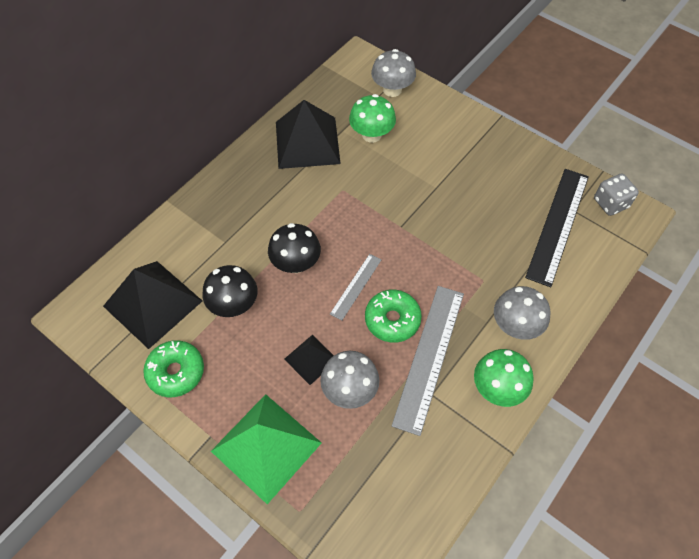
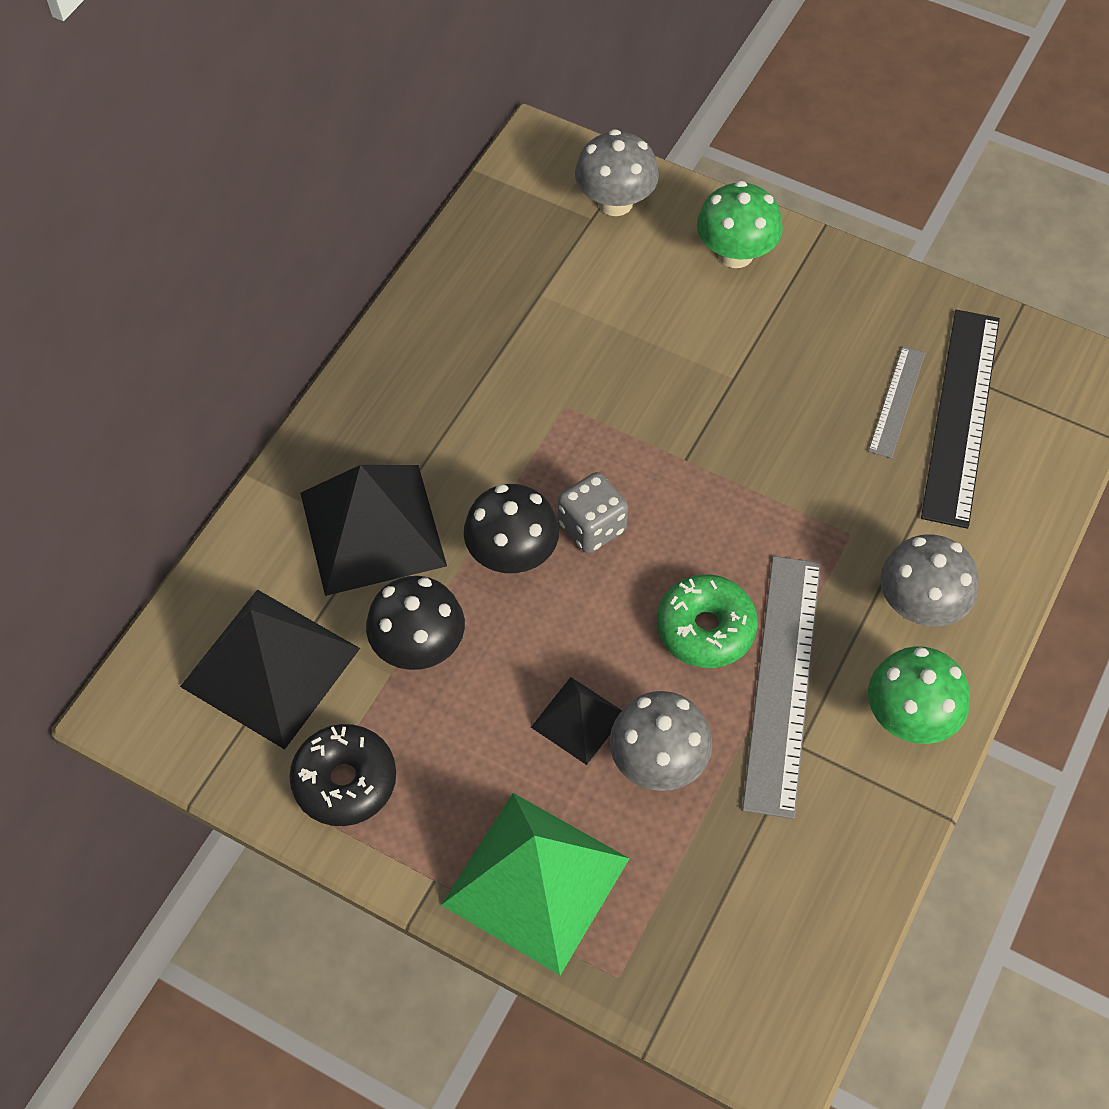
camera: 10 degrees left, 0 degrees up
green donut [143,340,204,397] -> black donut [289,724,396,826]
black pyramid [276,100,341,169] -> black pyramid moved to [300,465,447,596]
grey ruler [330,254,381,321] -> grey ruler moved to [868,346,925,458]
green mushroom [349,94,396,143] -> green mushroom moved to [697,181,783,268]
grey dice [594,174,639,216] -> grey dice moved to [558,472,628,553]

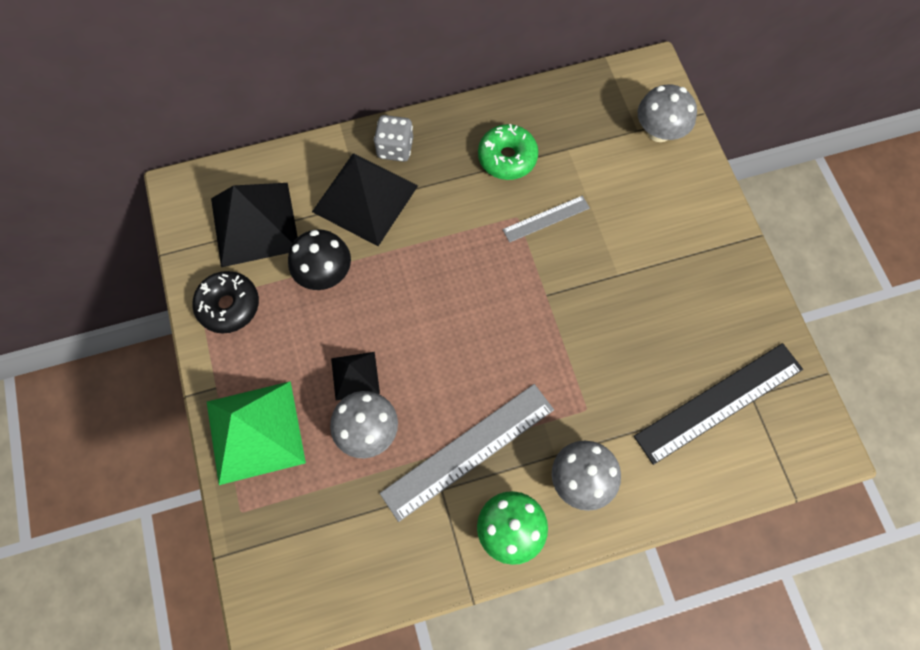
camera: 45 degrees right, 10 degrees up
black mushroom [464,484,559,573] -> none
grey dice [558,472,628,553] -> grey dice moved to [374,115,413,162]
green donut [657,574,758,668] -> green donut moved to [478,124,538,180]
green mushroom [697,181,783,268] -> none
grey ruler [868,346,925,458] -> grey ruler moved to [502,196,590,243]

